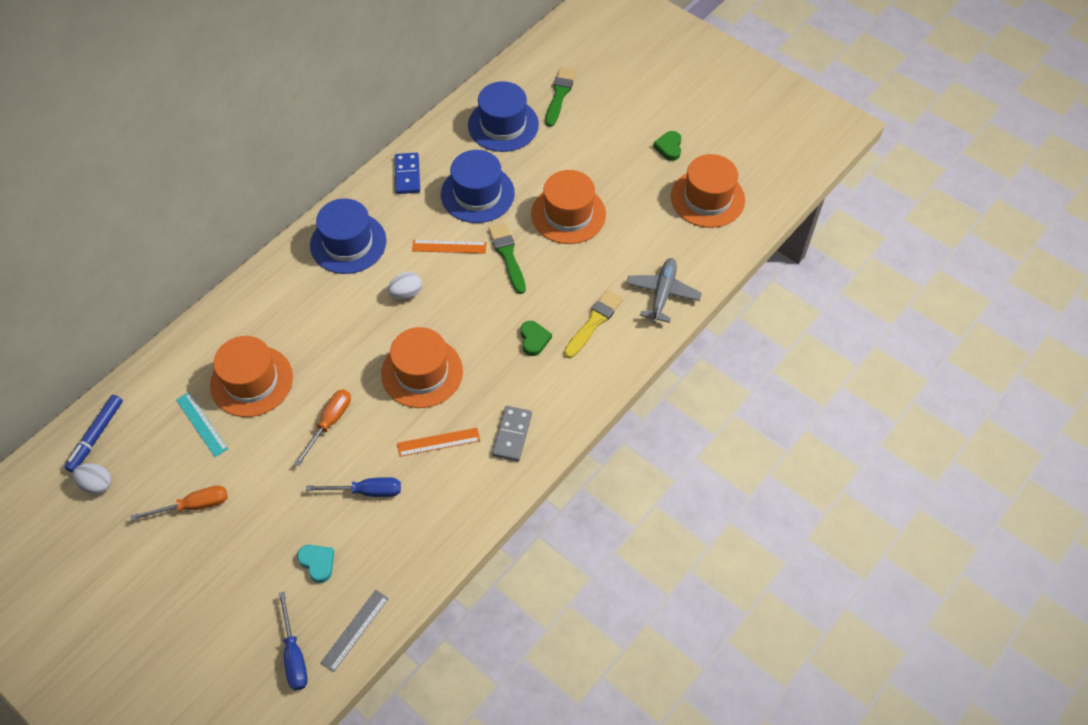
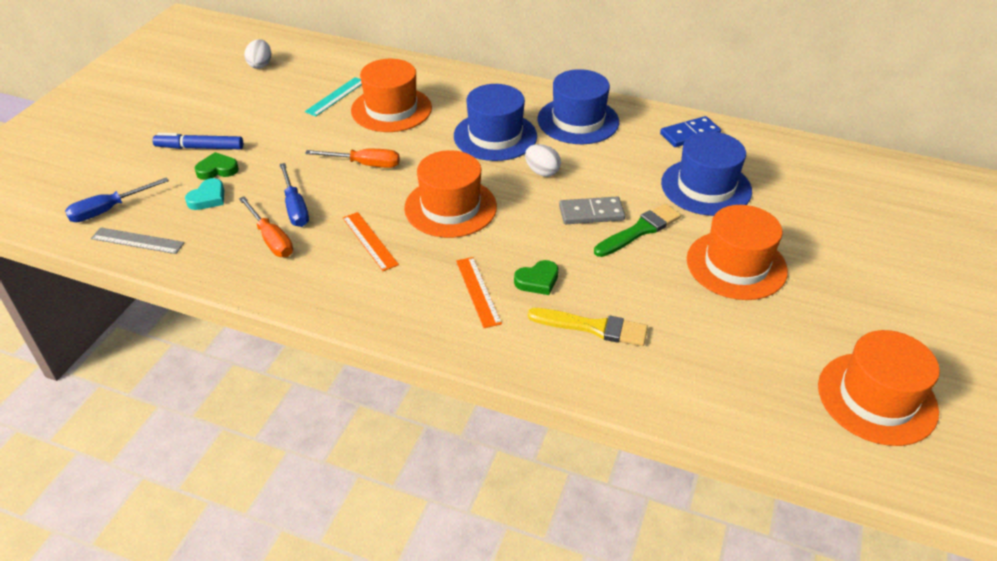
camera: 70 degrees right, 15 degrees down
blue marker [64,395,123,472] -> blue marker moved to [153,133,243,149]
orange screwdriver [130,486,228,521] -> orange screwdriver moved to [239,196,293,257]
orange ruler [412,240,487,254] -> orange ruler moved to [456,257,502,328]
blue hat [468,81,539,152] -> blue hat moved to [454,84,537,161]
grey domino [492,406,532,461] -> grey domino moved to [559,197,625,224]
green brush [545,67,576,127] -> none
grey plane [626,258,702,323] -> none
green heart [653,131,681,161] -> green heart moved to [195,152,239,180]

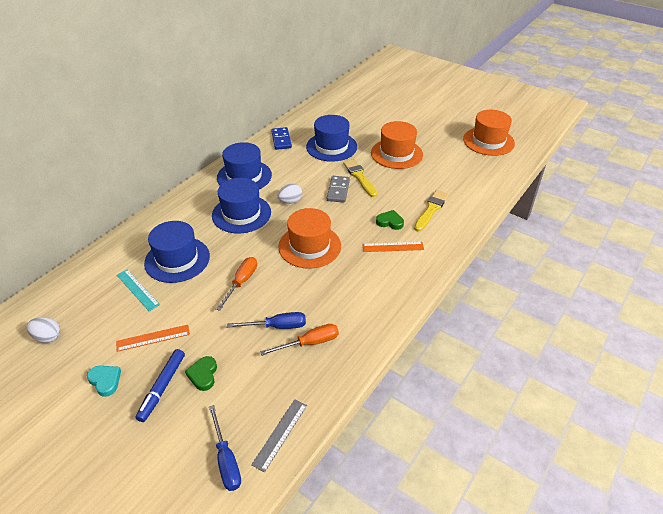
camera: 75 degrees left, 0 degrees up
turquoise heart [185,178,224,210] -> turquoise heart moved to [87,366,121,397]
orange ruler [343,212,399,271] -> orange ruler moved to [116,325,190,352]
orange hat [351,59,432,132] -> blue hat [144,221,210,283]
green heart [514,260,558,295] -> green heart turned 60 degrees counterclockwise [376,210,404,230]
green brush [594,204,681,257] -> yellow brush [343,159,377,197]

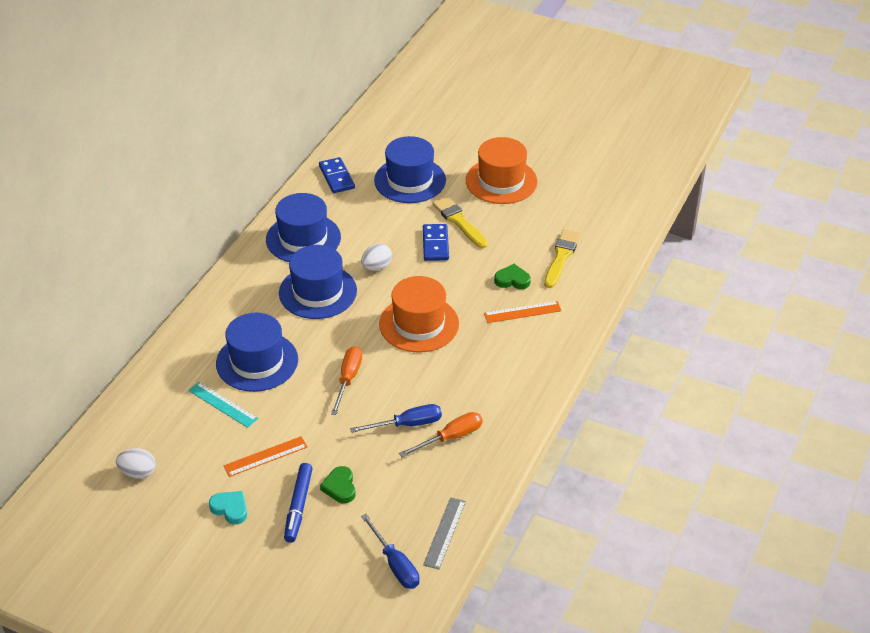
camera: 10 degrees left, 0 degrees up
grey domino [327,176,350,203] -> blue domino [423,224,449,261]
orange hat [463,110,515,156] -> none

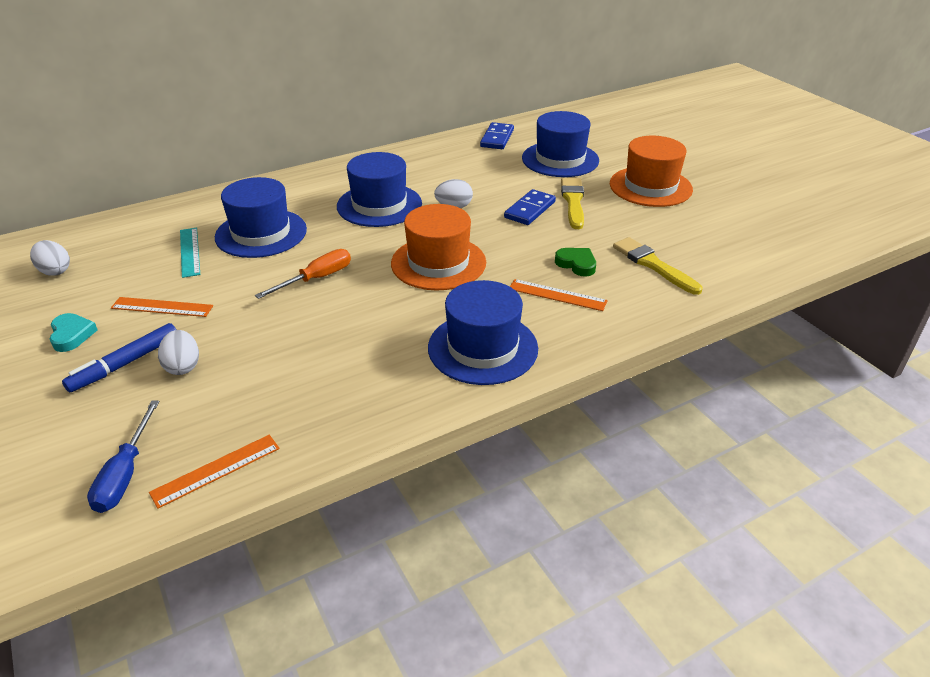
camera: 35 degrees right, 5 degrees down
blue hat [266,193,341,262] -> blue hat moved to [428,280,538,385]
green heart [320,466,356,503] -> white egg [158,330,199,375]
blue screwdriver [350,404,442,433] -> none
orange screwdriver [399,412,483,457] -> none
grey ruler [423,497,466,570] -> orange ruler [149,435,280,509]
yellow brush [544,229,581,288] -> yellow brush turned 90 degrees counterclockwise [613,237,703,295]

